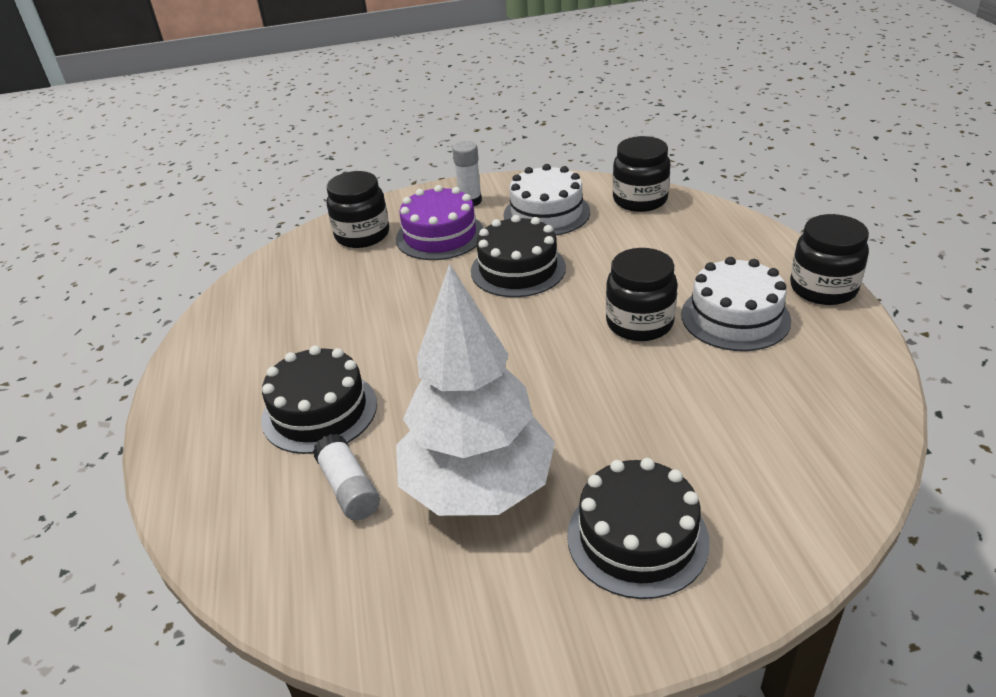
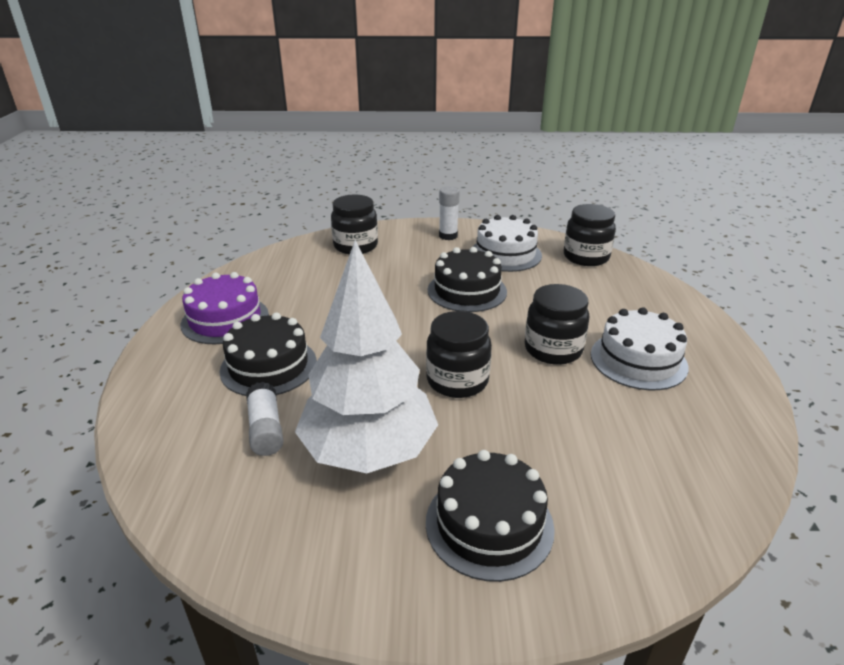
camera: 10 degrees right, 5 degrees down
purple cake [396,185,484,260] -> purple cake moved to [181,272,269,344]
black jar [790,214,869,305] -> black jar moved to [426,311,492,398]

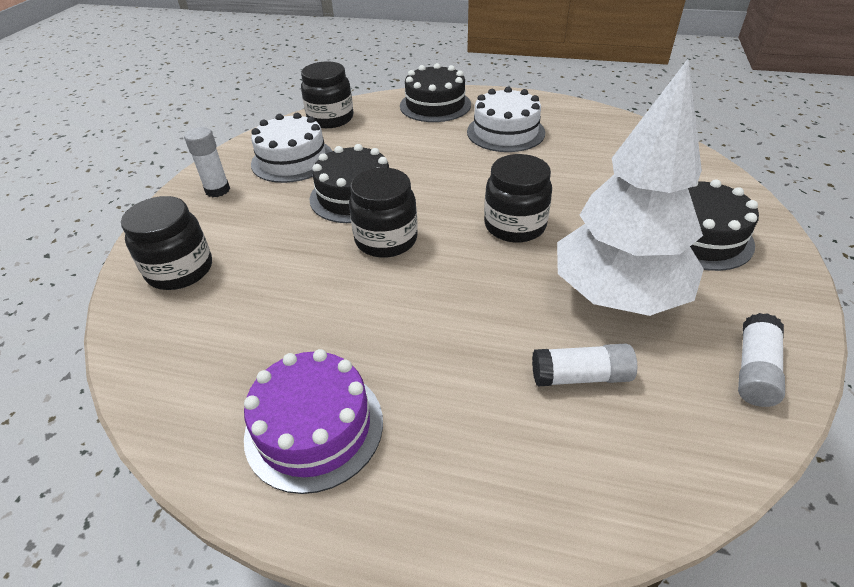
camera: 75 degrees left, 10 degrees up
black cake [220,313,317,396] -> black cake moved to [400,63,471,122]
black jar [525,284,589,365] -> black jar moved to [349,168,418,258]
none -> white glue stick [738,313,785,407]

